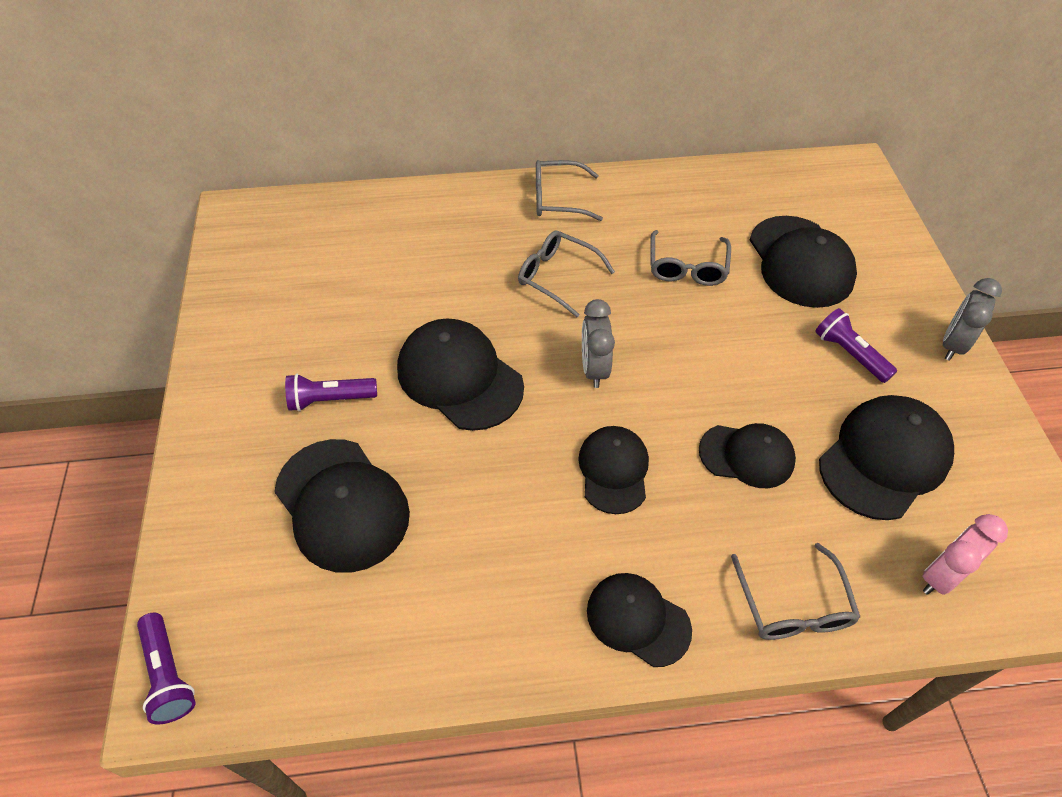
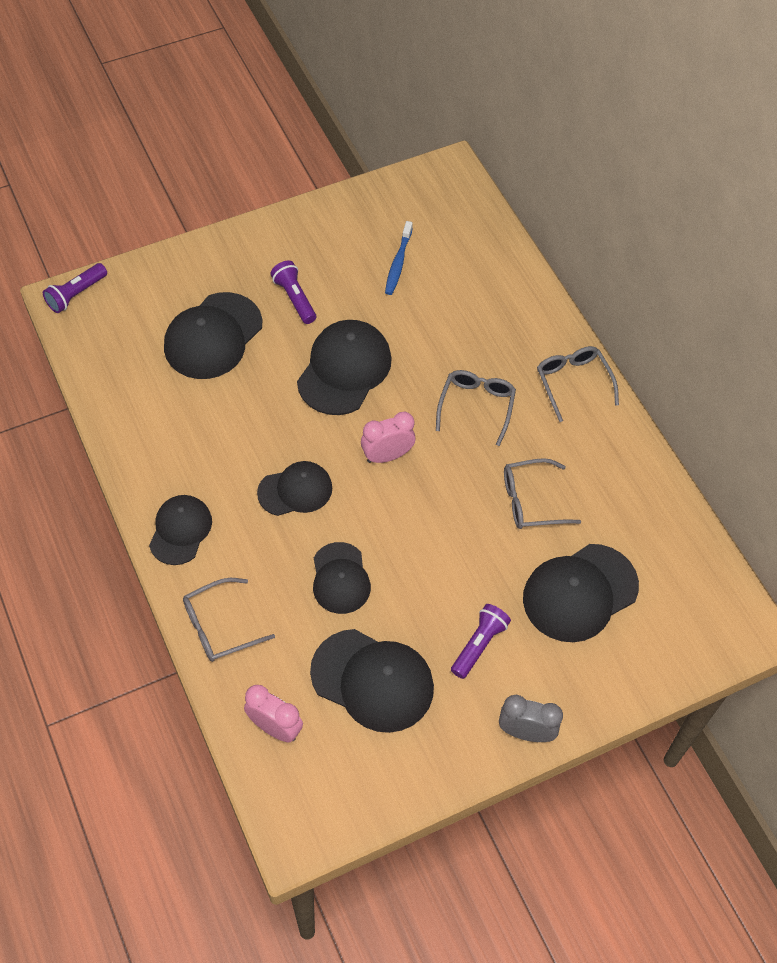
camera: 70 degrees right, 5 degrees up
grey clock [582,299,615,388] -> pink clock [361,412,415,463]
none -> blue toothbrush [385,221,413,295]

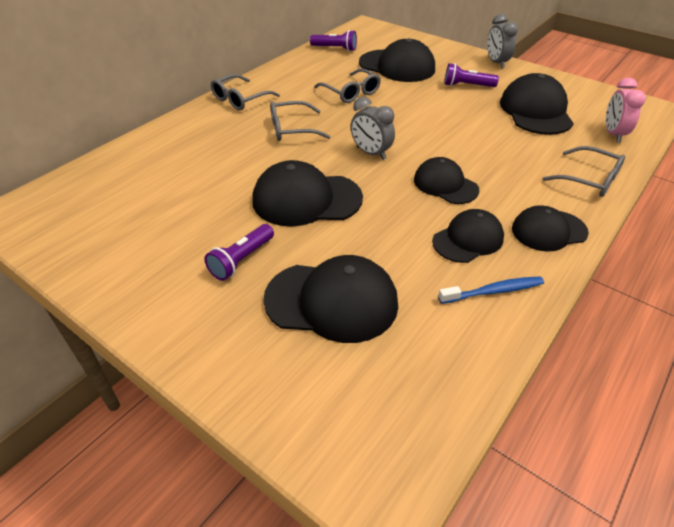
camera: 115 degrees left, 15 degrees down
purple flashlight [43,263,107,313] -> purple flashlight moved to [310,30,357,51]
black cap [313,542,371,614] -> black cap moved to [432,209,504,263]
pink clock [361,412,415,463] -> grey clock [351,97,395,160]
blue toothbrush [385,221,413,295] -> blue toothbrush moved to [438,276,544,304]

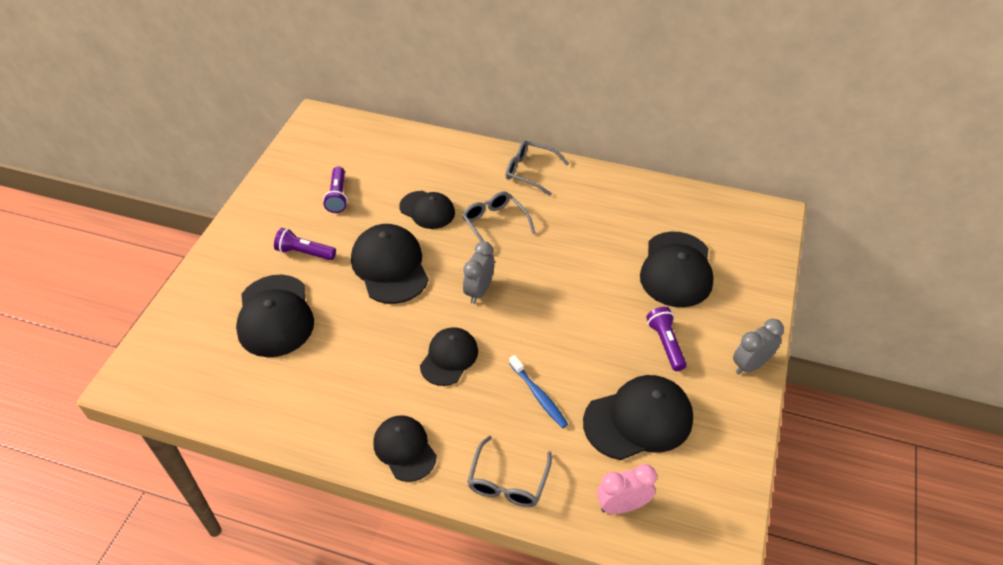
camera: 70 degrees right, 5 degrees up
purple flashlight [310,30,357,51] -> purple flashlight moved to [323,166,348,213]
grey glasses [314,68,381,103] -> none
black cap [432,209,504,263] -> black cap moved to [399,191,455,229]
blue toothbrush [438,276,544,304] -> blue toothbrush moved to [509,355,568,428]

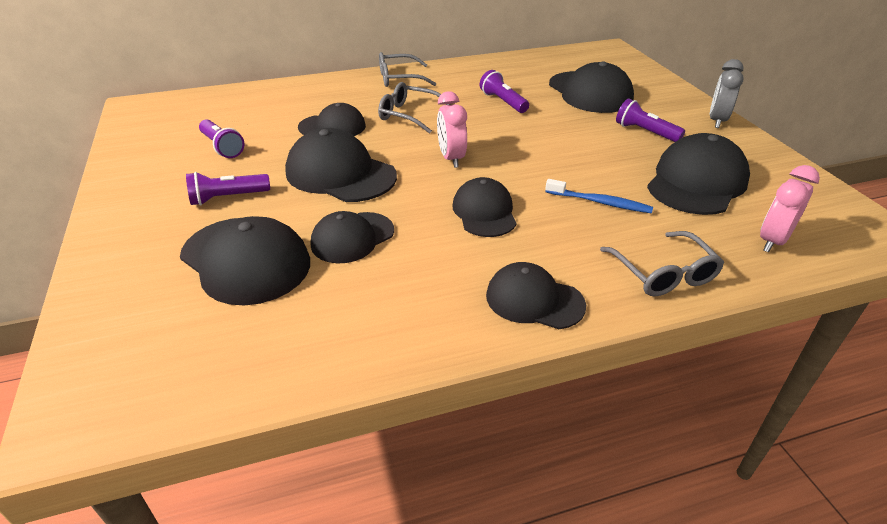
camera: 35 degrees left, 10 degrees down
grey clock [463,241,495,304] -> pink clock [437,91,467,168]
none -> black cap [311,211,394,263]
none -> purple flashlight [480,70,529,113]

